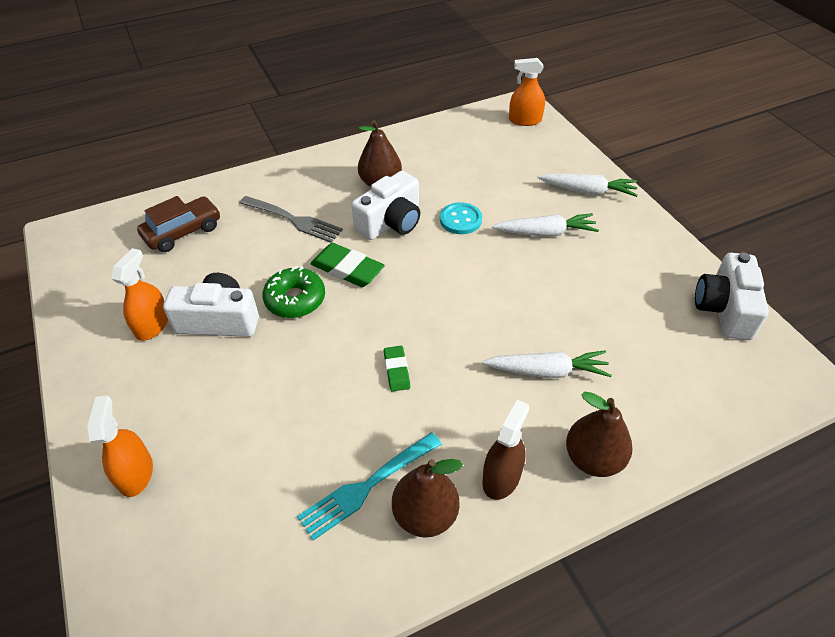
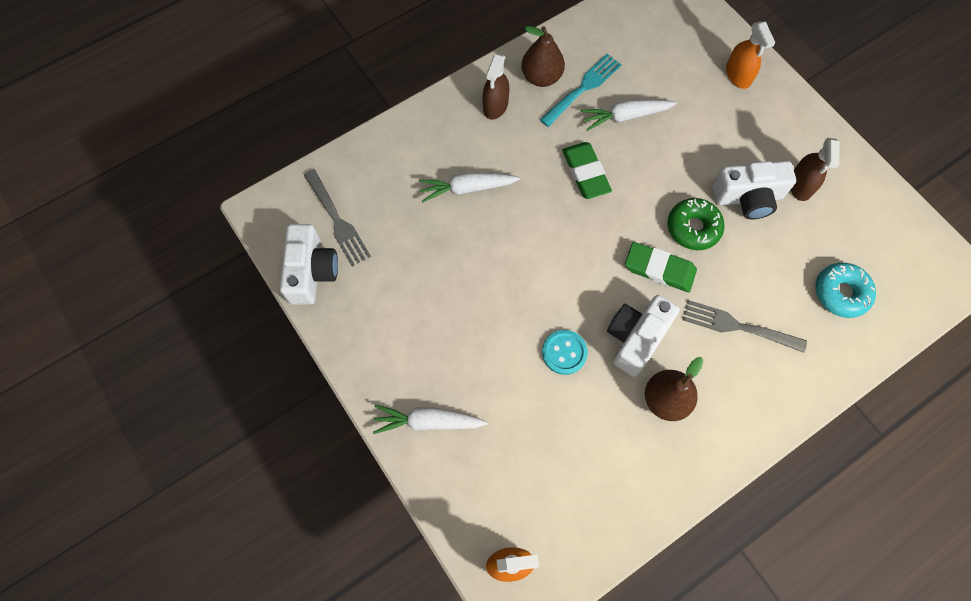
camera: 170 degrees right, 20 degrees up
orange spray bottle [111,248,168,341] -> brown spray bottle [791,138,840,201]
brown car [137,196,220,252] -> turquoise donut [815,263,876,318]
green eraser [384,346,410,392] -> green eraser [562,142,612,199], size x1.71
white carrot [492,213,599,237] -> white carrot moved to [580,99,677,131]
brown pear [566,392,633,477] -> none
none -> grey fork [304,170,371,267]

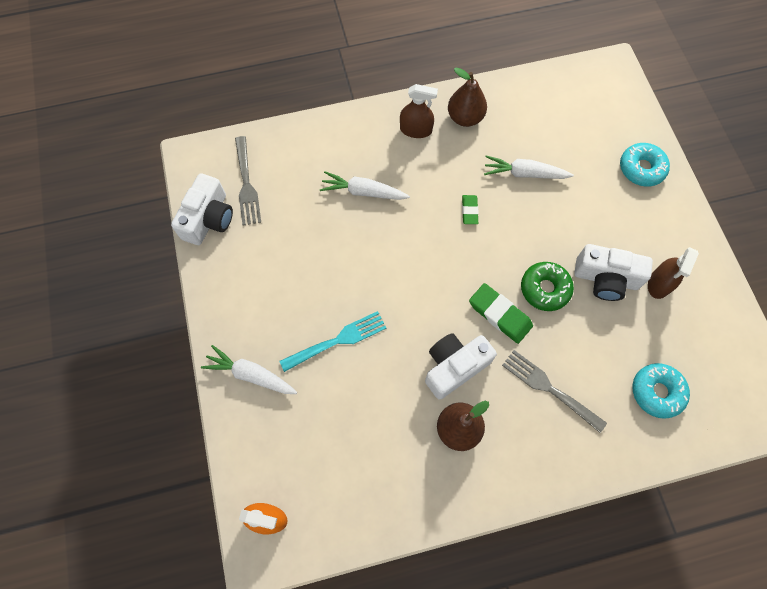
camera: 20 degrees right, 0 degrees up
brown spray bottle [482,54,509,120] -> brown spray bottle turned 120 degrees counterclockwise [400,84,438,138]
turquoise fork [540,54,622,127] -> turquoise fork moved to [279,311,387,372]
turquoise button [542,330,588,375] -> none
green eraser [562,142,612,199] -> green eraser [462,195,479,224], size x0.59
orange spray bottle [726,21,775,89] -> turquoise donut [620,143,670,187]

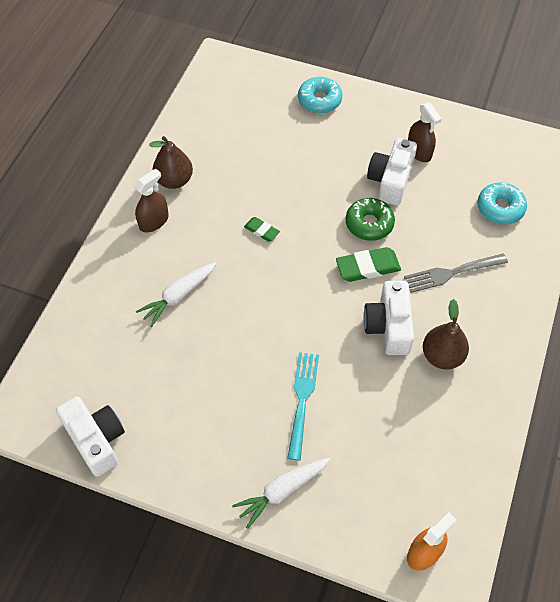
camera: 55 degrees left, 10 degrees down
grey fork [235,136,261,226] -> none
white carrot [484,156,574,179] -> none
white camera [574,244,653,301] -> white camera turned 150 degrees clockwise [367,138,417,206]

